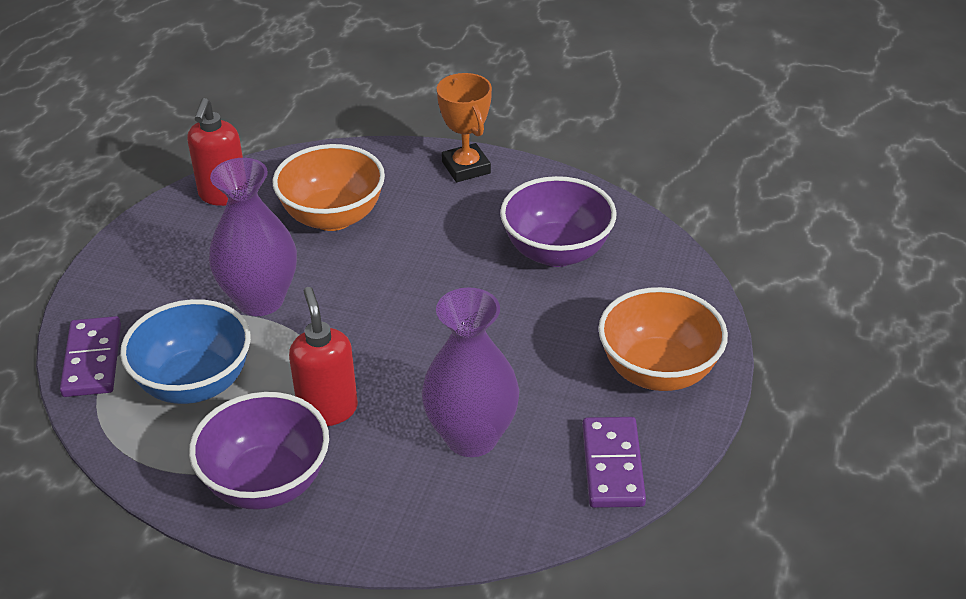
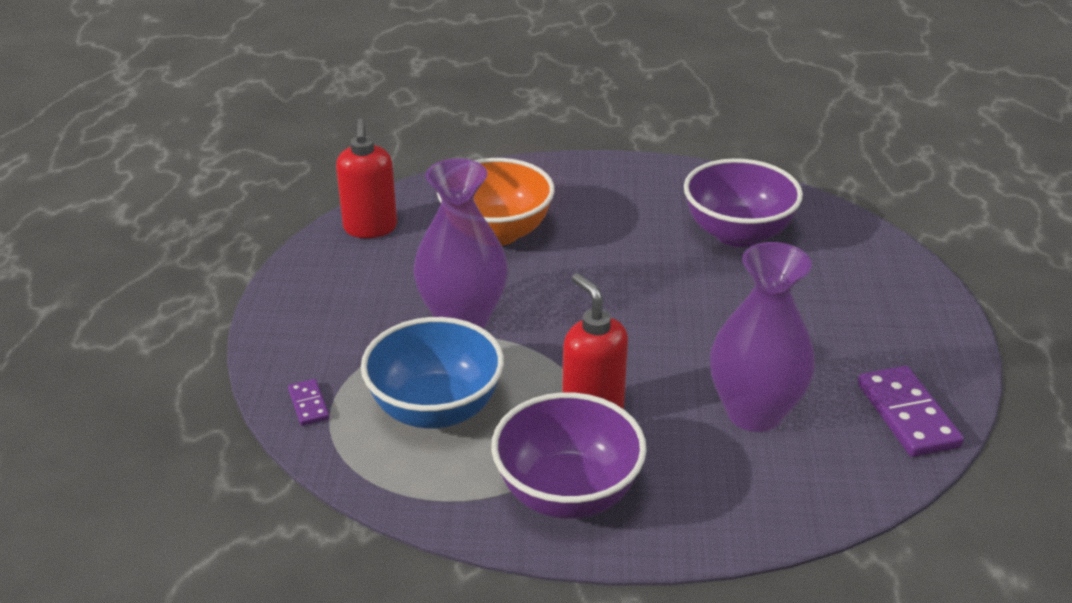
camera: 15 degrees left, 5 degrees down
purple domino [60,316,121,397] -> purple domino [288,379,330,426], size x0.52
orange trophy [437,73,492,182] -> none
orange bowl [598,287,728,391] -> none

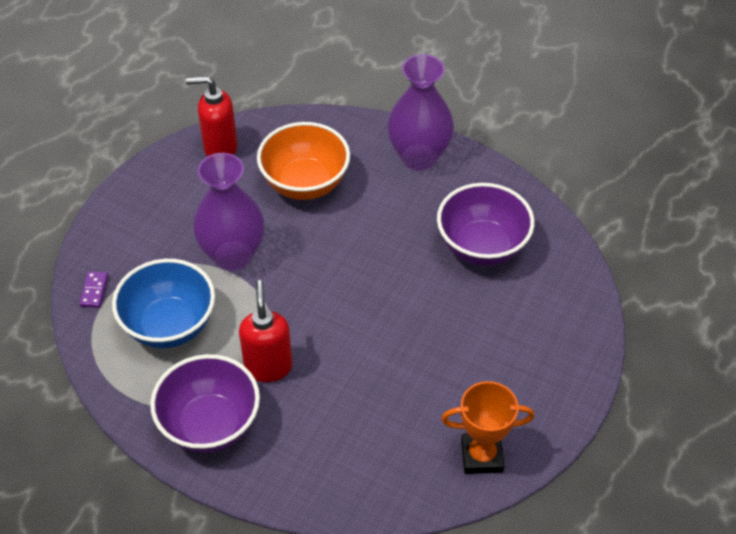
camera: 25 degrees right, 15 degrees up
red soap dispenser [336,118,397,238] -> red soap dispenser turned 75 degrees clockwise [186,76,237,156]
purple vase [710,242,815,432] -> purple vase moved to [387,54,454,171]
purple domino [858,366,964,457] -> orange trophy [441,381,534,474]

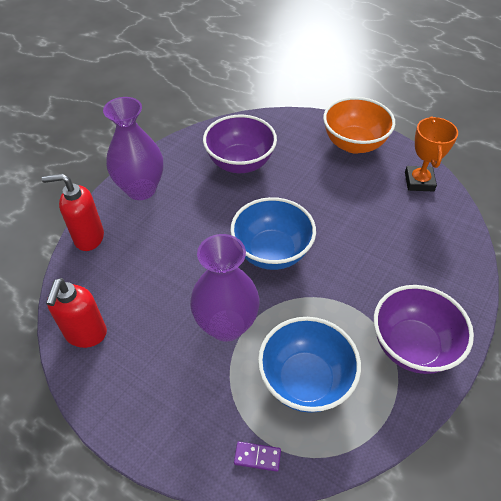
camera: 85 degrees left, 0 degrees up
red soap dispenser [239,280,292,382] -> red soap dispenser moved to [42,174,104,251]
orange bowl [257,122,350,200] -> orange bowl moved to [323,97,395,154]
none -> blue bowl [230,197,316,270]

